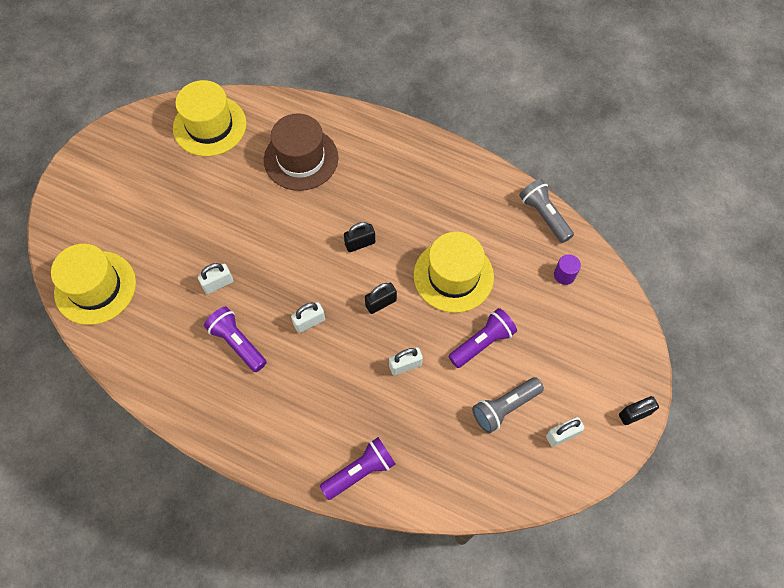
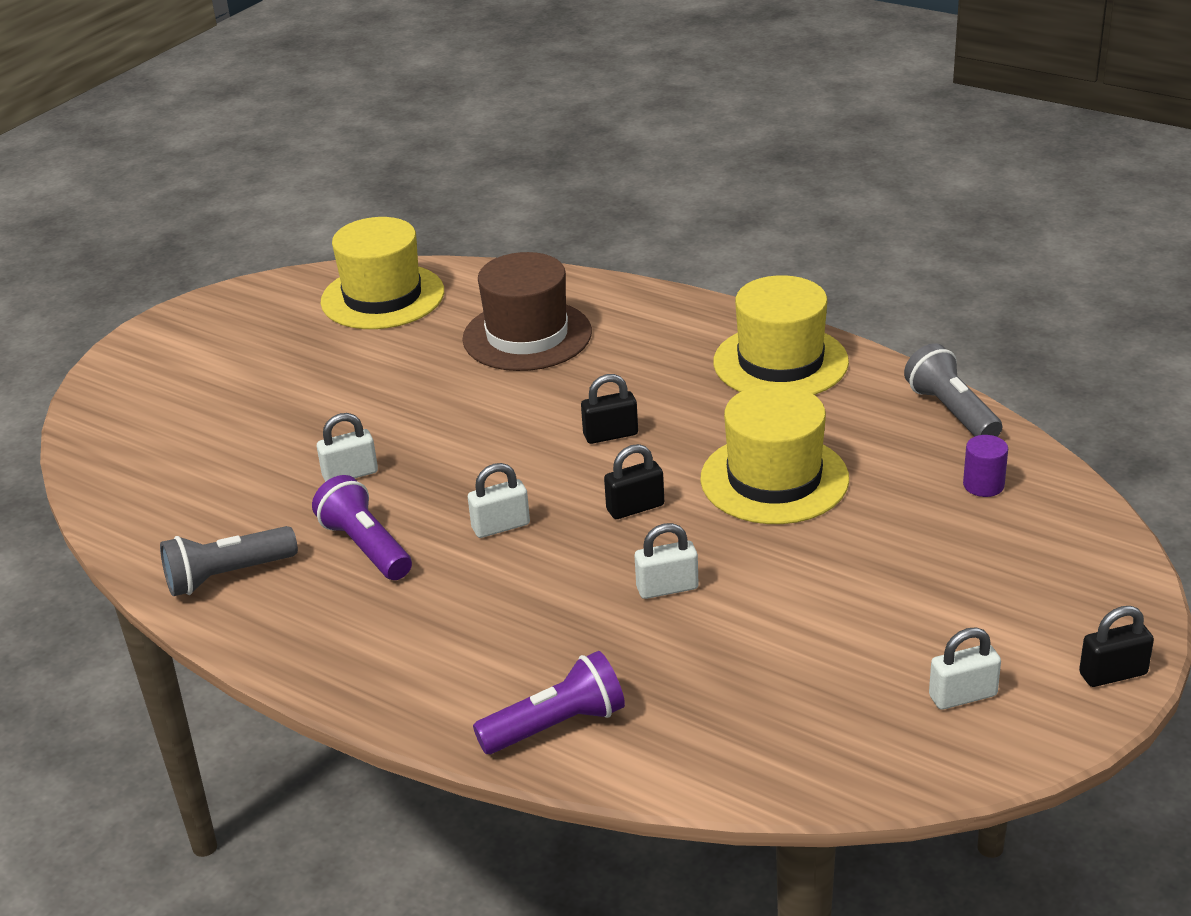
camera: 10 degrees right, 30 degrees down
yellow hat [51,244,136,325] -> yellow hat moved to [713,275,849,395]
purple flashlight [448,308,517,368] -> none
grey flashlight [472,377,544,433] -> grey flashlight moved to [160,526,298,596]

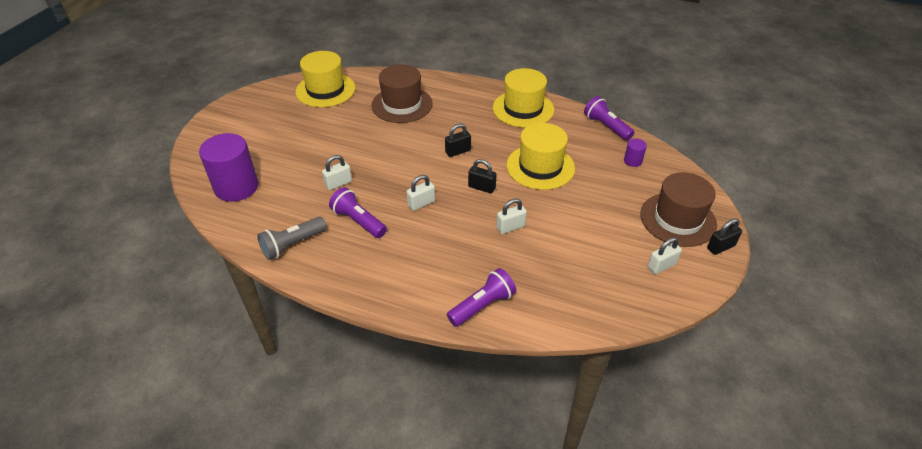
camera: 15 degrees left, 10 degrees up
black padlock [604,444,664,519] -> black padlock turned 60 degrees clockwise [468,159,497,193]
grey flashlight [904,343,1002,437] -> purple flashlight [584,96,634,141]
none -> purple cylinder [199,133,259,202]
none -> brown hat [640,172,717,247]

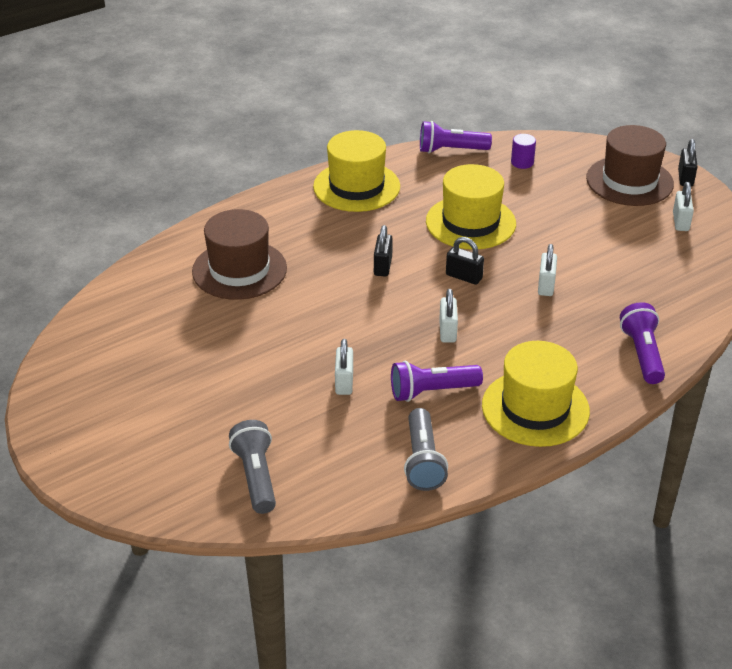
camera: 55 degrees left, 5 degrees down
purple cylinder [199,133,259,202] -> grey flashlight [229,420,276,514]
yellow hat [295,51,355,107] -> yellow hat moved to [482,341,590,447]
black padlock [468,159,497,193] -> black padlock turned 60 degrees clockwise [446,237,484,285]

